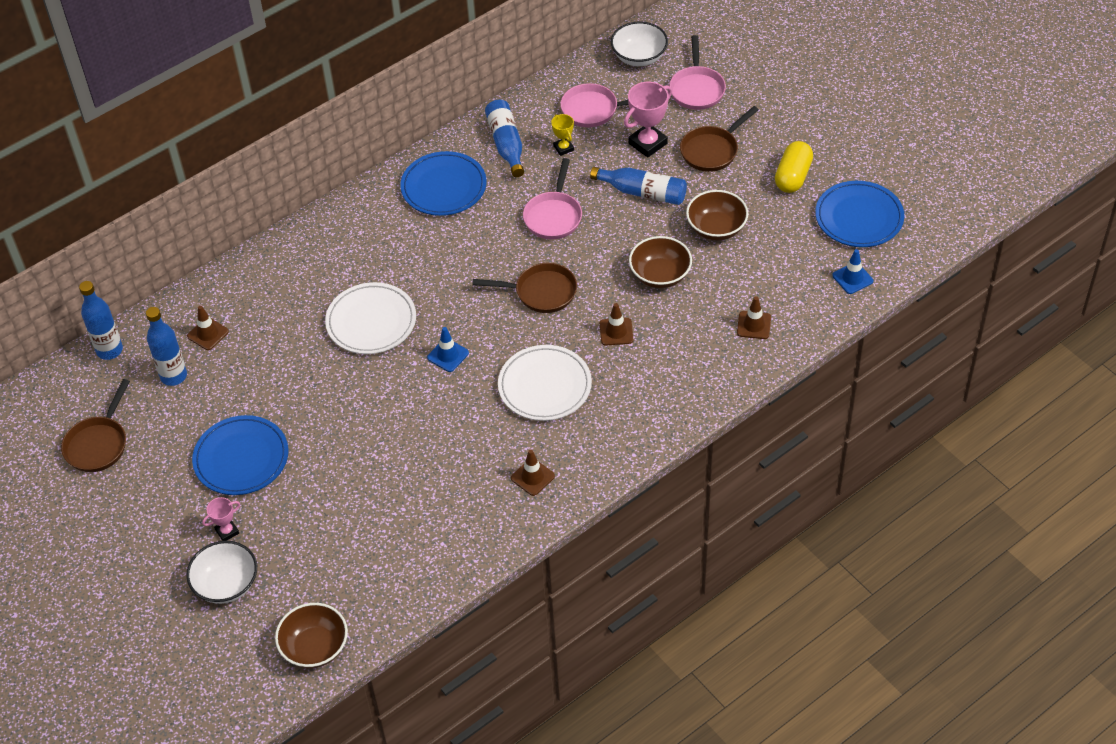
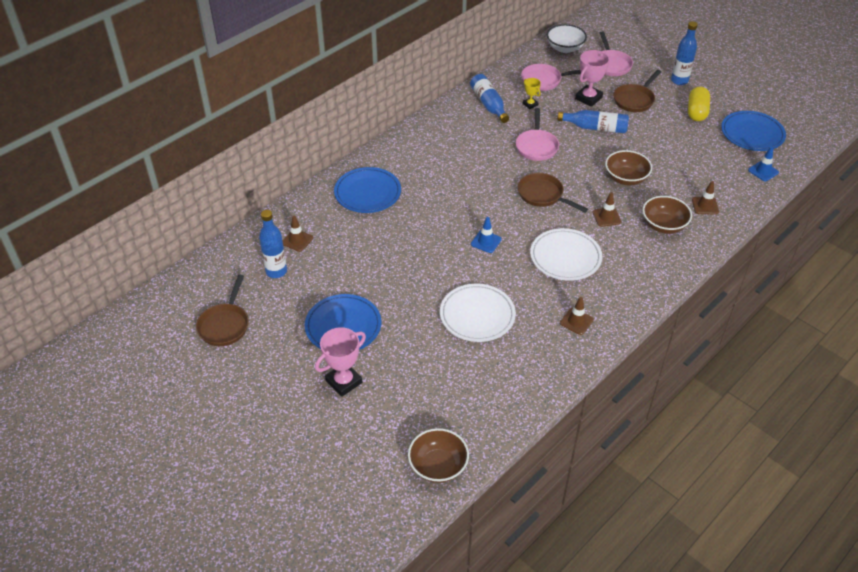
camera: 10 degrees left, 5 degrees down
blue bottle [79,281,123,360] -> blue bottle moved to [671,21,698,85]
white bowl [186,541,257,604] -> none
pink trophy [202,497,240,541] -> pink trophy [315,327,366,397], size x1.79
white plate [325,282,416,354] -> white plate moved to [440,284,516,342]
blue plate [400,151,486,216] -> blue plate moved to [334,167,401,213]
brown pan [472,263,577,313] -> brown pan turned 135 degrees counterclockwise [518,173,588,213]
brown bowl [686,190,748,241] -> brown bowl moved to [643,196,692,234]

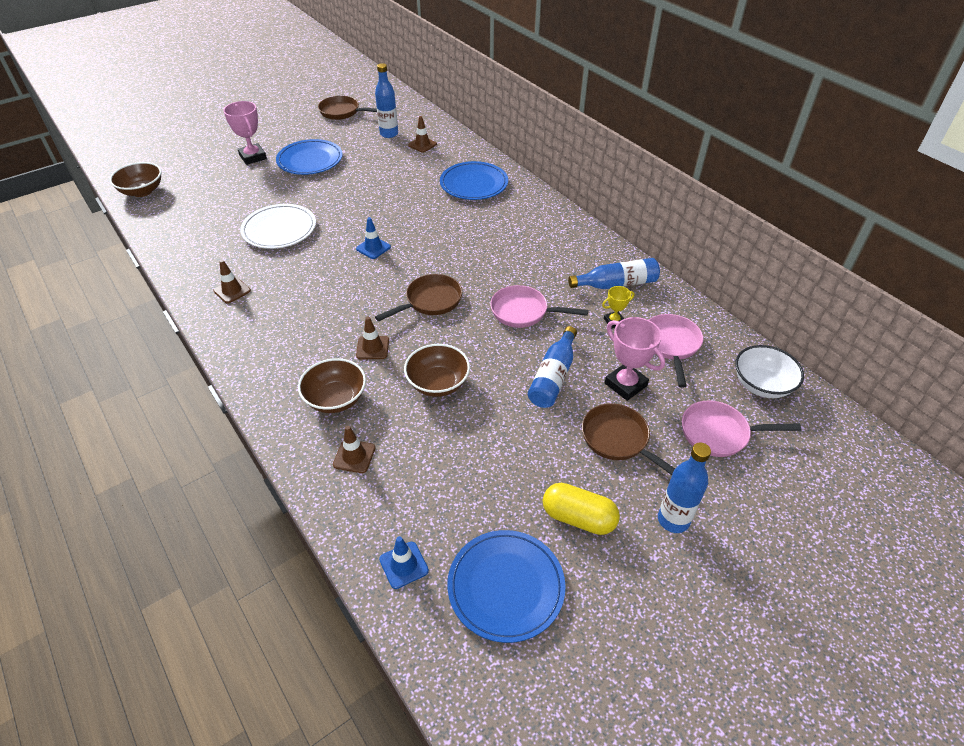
camera: 100 degrees right, 0 degrees up
white plate [530,228,602,281] -> none

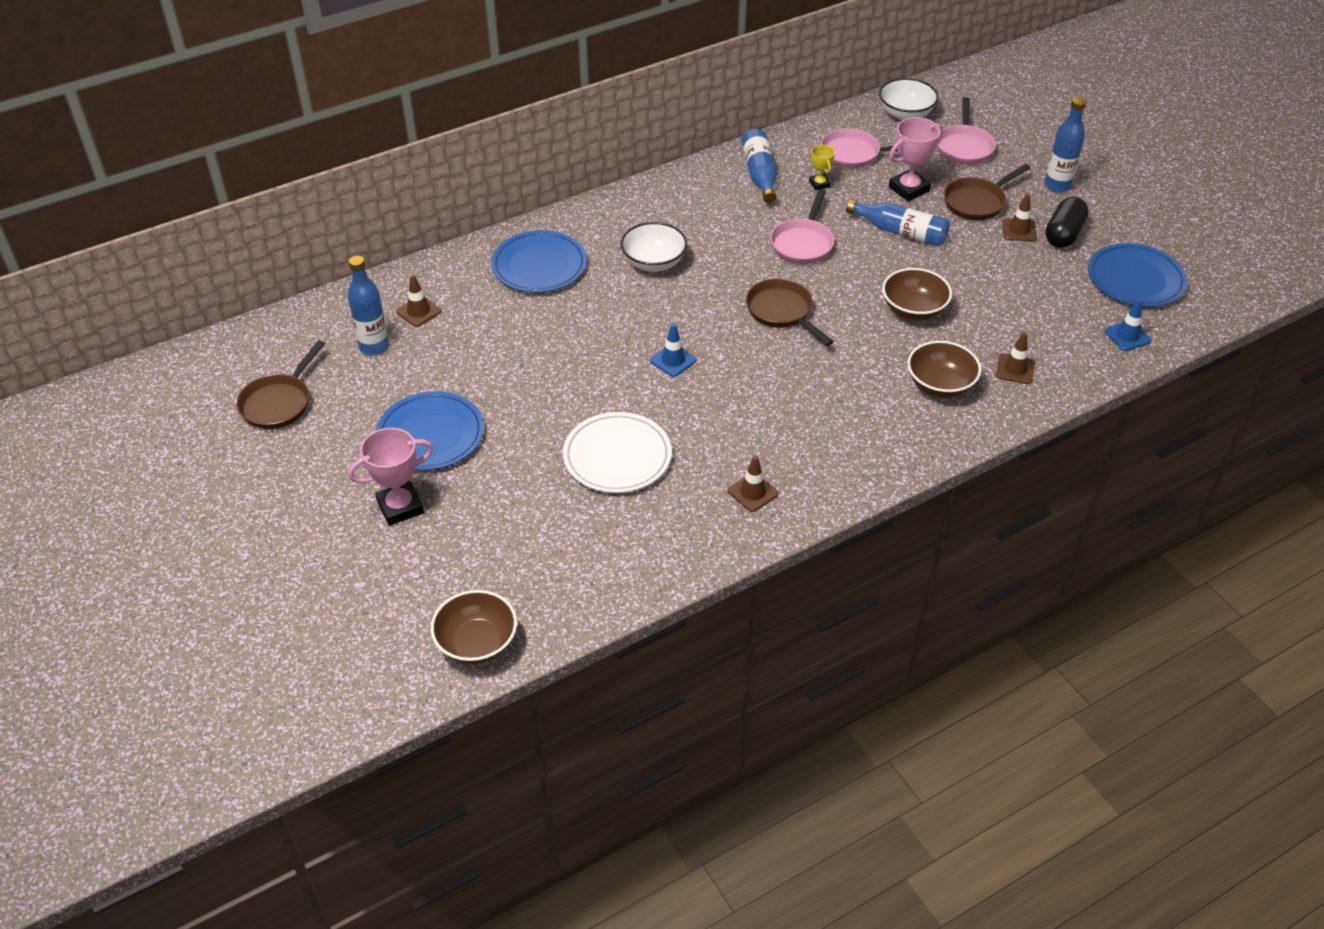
camera: 85 degrees left, 0 degrees up
brown traffic cone [356,316,389,359] -> brown traffic cone moved to [1002,194,1037,241]
yellow capsule [543,483,620,535] -> black capsule [1045,197,1089,248]
none -> white bowl [620,222,687,272]

